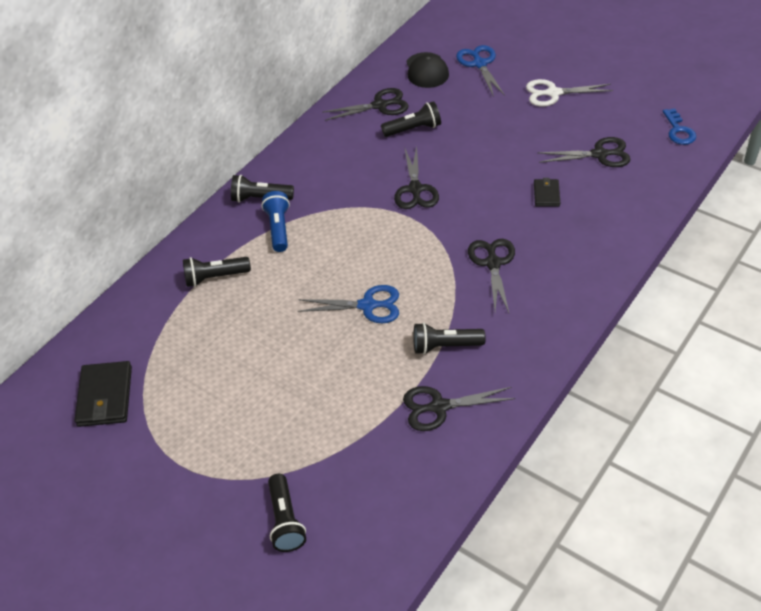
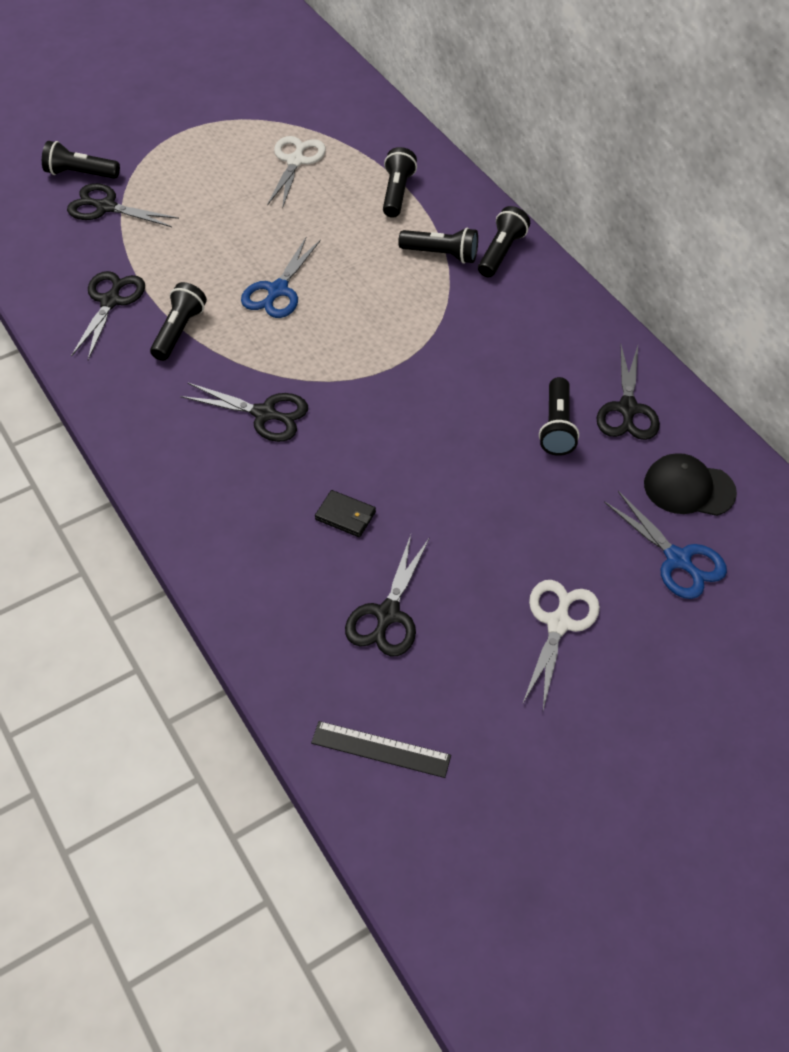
camera: 110 degrees right, 5 degrees up
black wallet [74,361,132,427] -> none
blue flashlight [261,191,290,252] -> black flashlight [398,227,478,264]
black scissors [394,146,439,209] -> black scissors moved to [67,183,179,227]
blue scissors [456,45,505,97] -> blue scissors turned 45 degrees clockwise [604,491,727,599]
blue key [663,108,696,145] -> black ruler [311,721,451,778]
none -> white scissors [267,136,326,209]

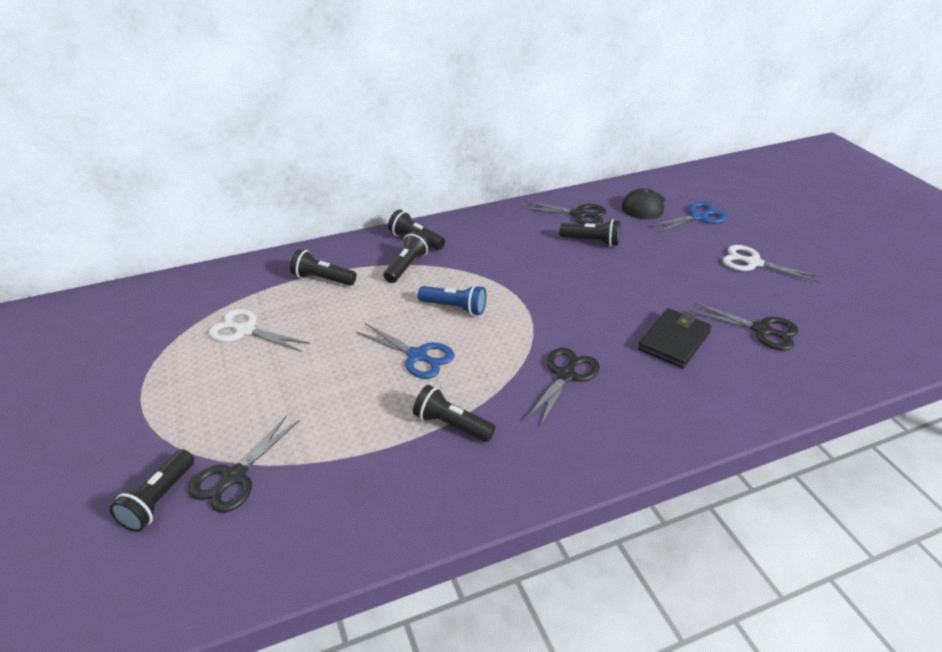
camera: 80 degrees left, 15 degrees down
black scissors [71,271,145,360] -> none
black ruler [311,721,451,778] -> none
black wallet [315,490,376,537] -> black wallet [638,308,712,369], size x1.74
none -> blue flashlight [418,285,486,315]

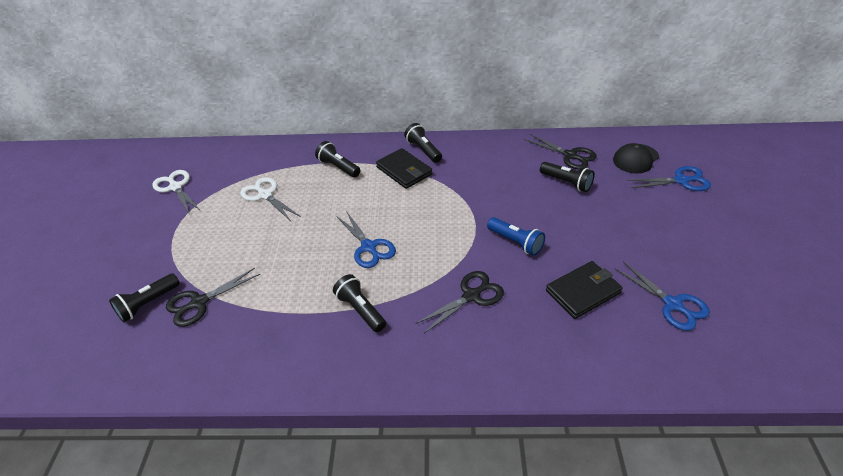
camera: 25 degrees right, 5 degrees up
black flashlight [384,231,430,283] -> black wallet [376,148,432,189]
blue flashlight [418,285,486,315] -> blue flashlight moved to [487,217,545,256]
black scissors [689,302,799,351] -> blue scissors [614,261,710,331]
white scissors [722,245,822,283] -> white scissors moved to [152,170,201,215]

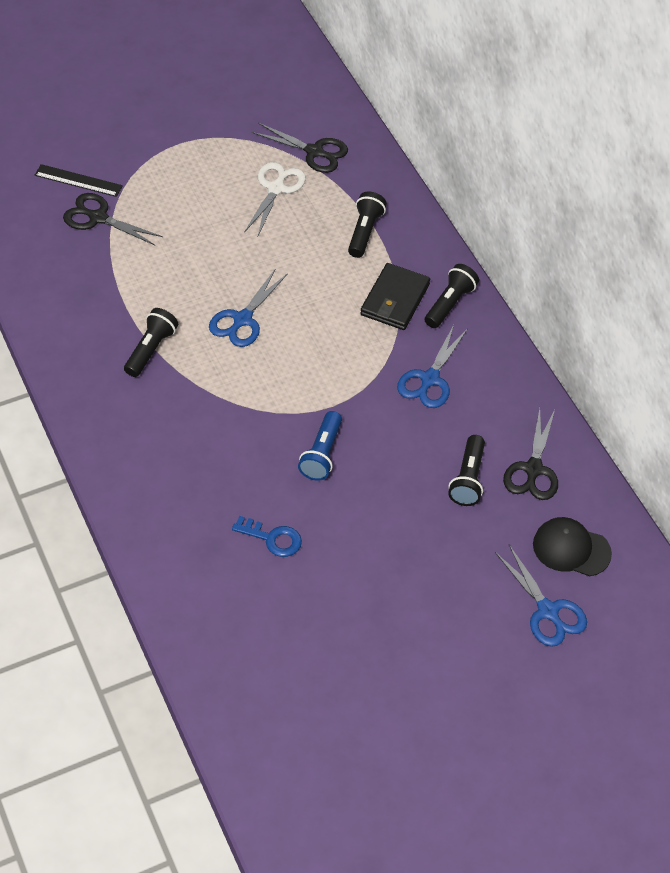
camera: 60 degrees right, 10 degrees up
black flashlight [109,273,180,322] -> black ruler [35,164,123,197]
white scissors [152,170,201,215] -> none
black scissors [416,271,504,333] -> black scissors moved to [252,123,348,173]
black wallet [546,261,623,319] -> blue key [232,516,302,557]
blue scissors [614,261,710,331] -> blue scissors moved to [397,325,467,408]

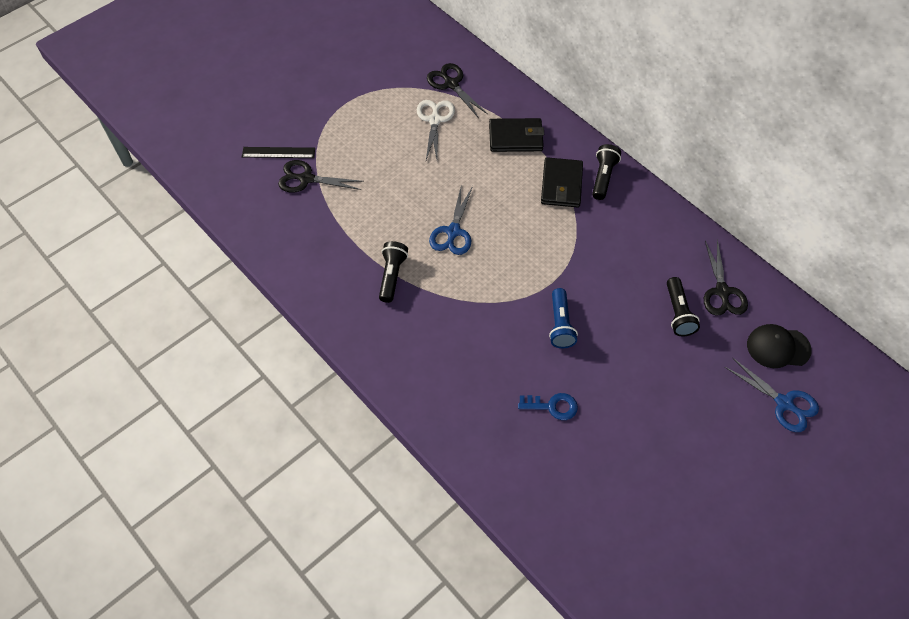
camera: 15 degrees left, 5 degrees up
black scissors [252,123,348,173] -> black scissors turned 135 degrees counterclockwise [427,63,487,118]
black flashlight [348,192,387,258] -> black wallet [489,118,544,152]
blue scissors [397,325,467,408] -> none

